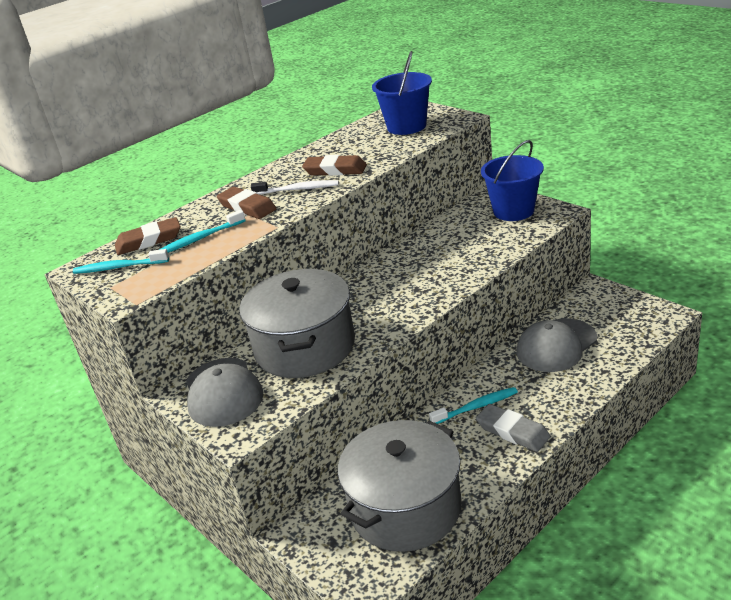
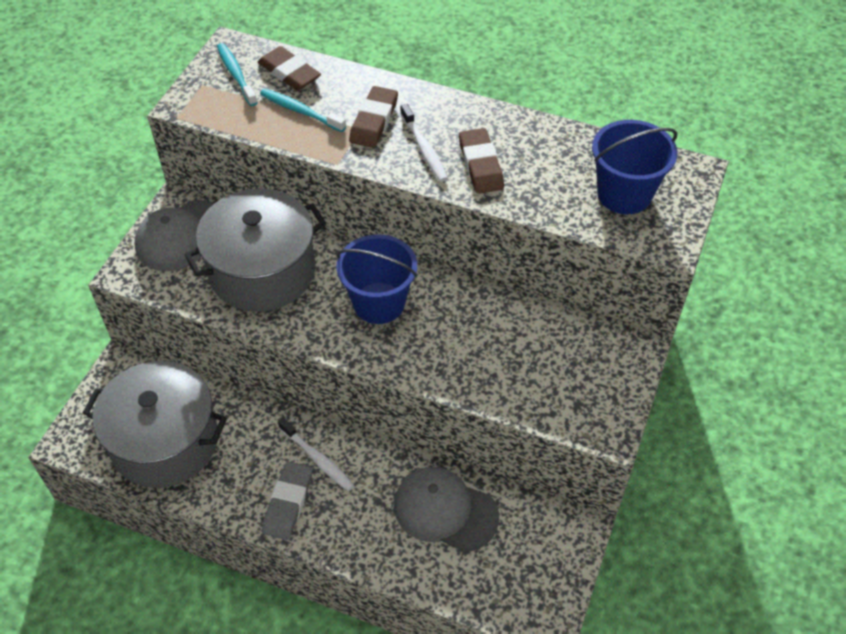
camera: 60 degrees right, 20 degrees up
turquoise toothbrush [429,387,518,424] -> white toothbrush [278,418,354,491]
blue bucket [481,140,544,221] -> blue bucket moved to [337,234,417,324]

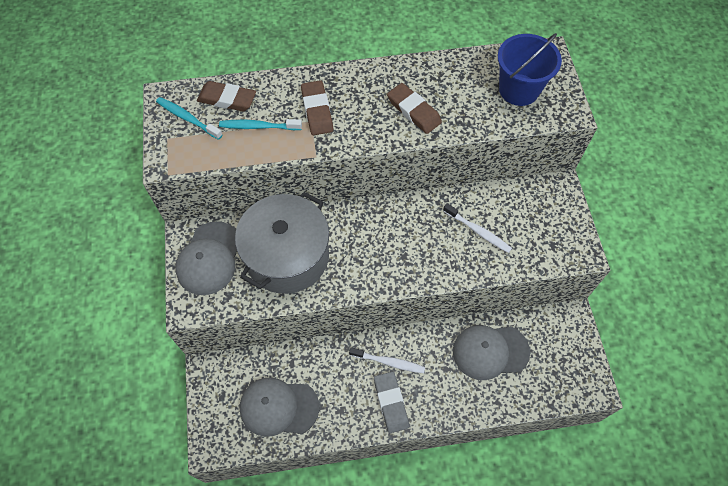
camera: 30 degrees left, 10 degrees up
grey pot [83,361,227,488] -> grey cap [240,377,320,437]
blue bucket [337,234,417,324] -> none
white toothbrush [400,104,448,182] -> white toothbrush moved to [443,203,512,253]

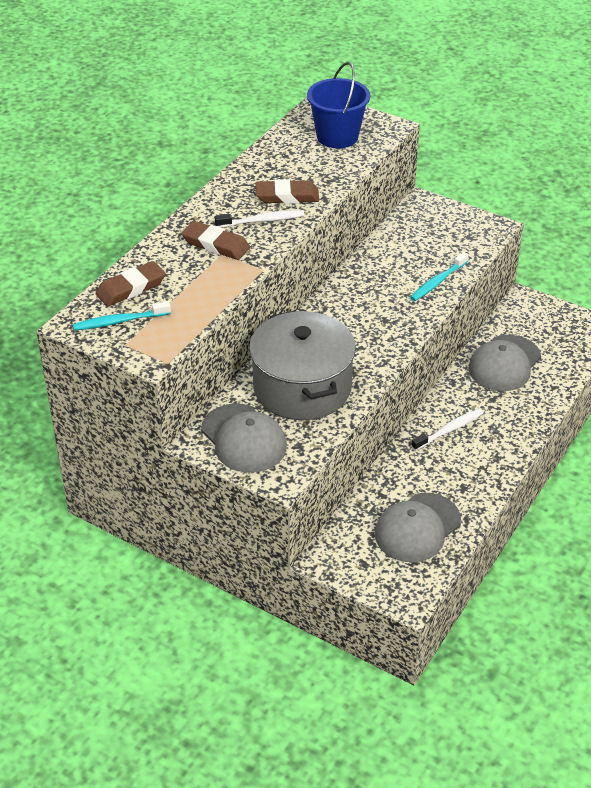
camera: 50 degrees left, 20 degrees down
turquoise toothbrush [219,119,302,130] -> turquoise toothbrush moved to [410,252,469,301]
grey eraser [374,372,409,433] -> none
white toothbrush [443,203,512,253] -> white toothbrush moved to [215,210,304,228]

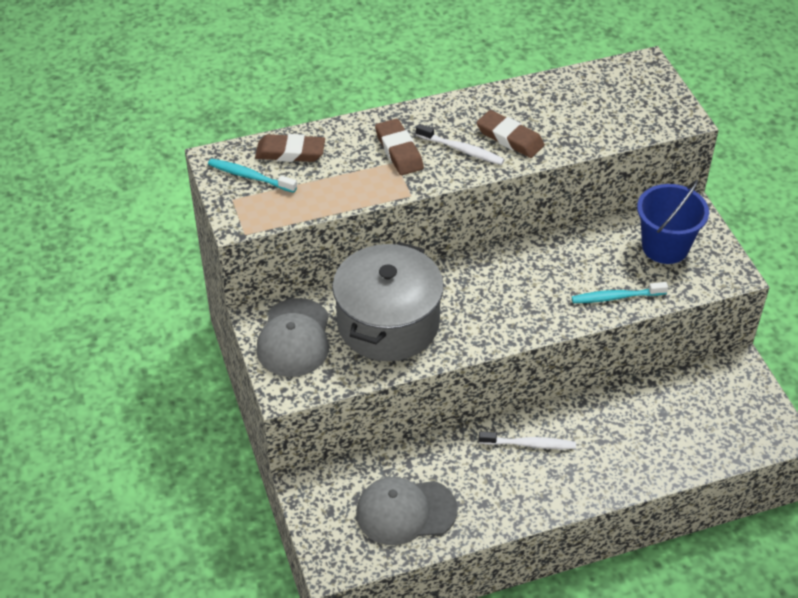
camera: 40 degrees right, 5 degrees up
blue bucket [307,62,370,148] -> blue bucket moved to [637,180,709,264]
grey cap [468,335,541,391] -> none

